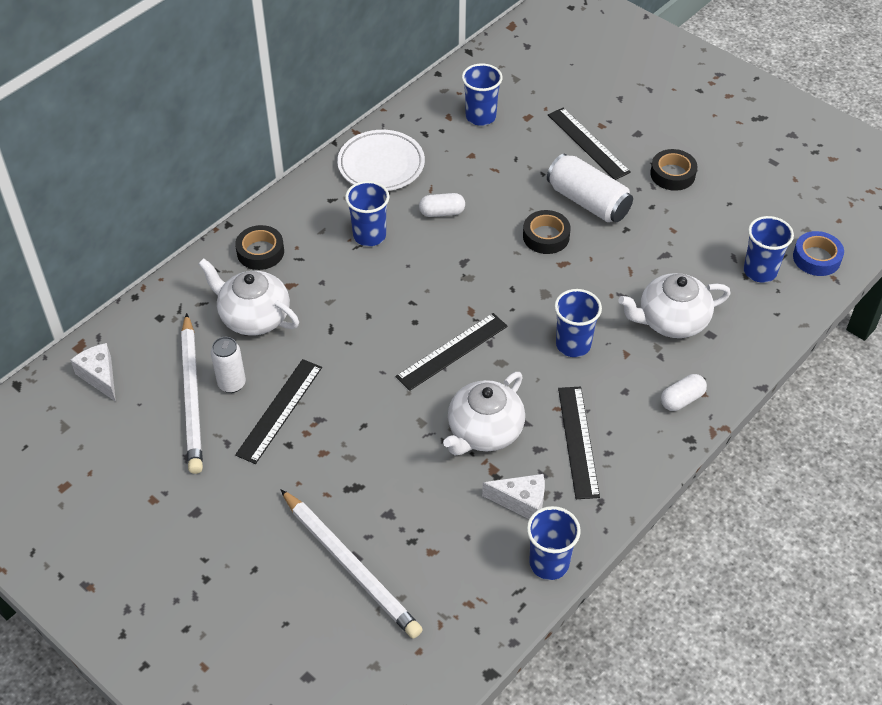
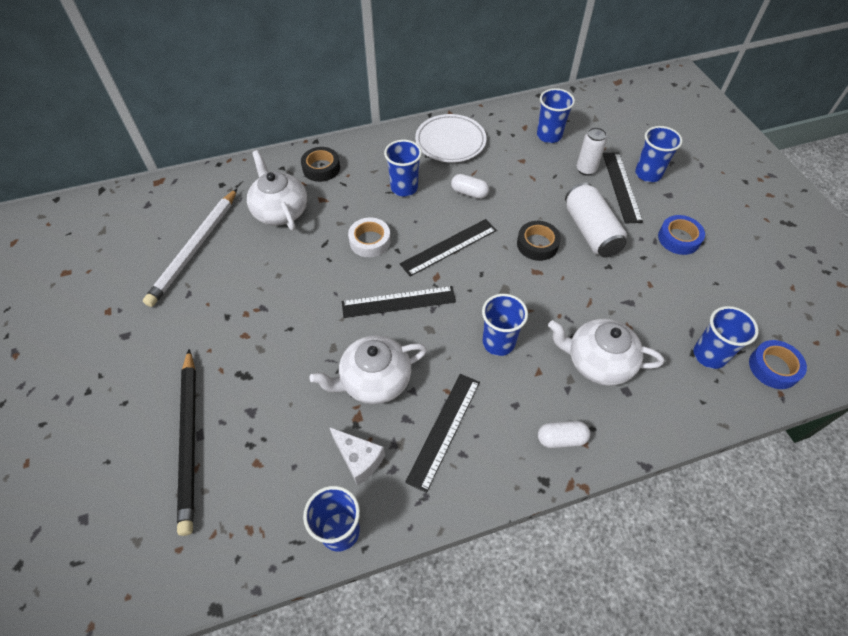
camera: 30 degrees right, 5 degrees up
white cheese [70,343,116,402] -> none
white can [211,337,246,393] -> white can moved to [577,127,607,176]
black ruler [235,359,322,464] -> black ruler moved to [400,219,497,277]
white pencil [280,489,423,638] -> black pencil [177,349,196,536]
black tape [650,149,697,191] -> blue tape [658,215,705,255]
none -> white tape [348,218,391,257]
none -> blue cup [635,126,683,182]

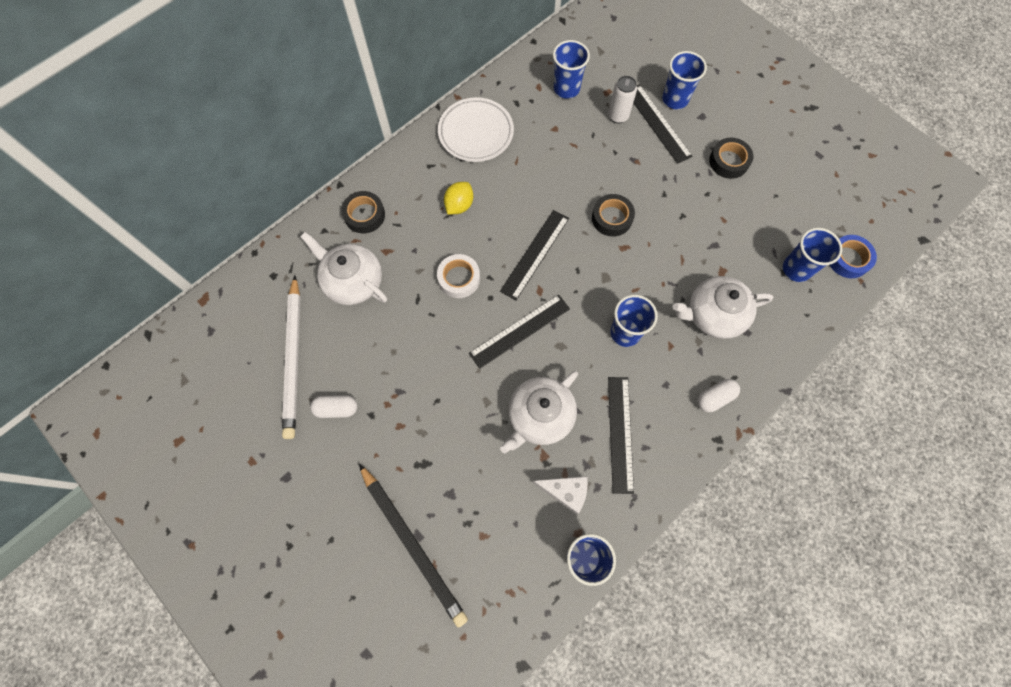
camera: 25 degrees left, 15 degrees up
blue cup [384,140,422,196] -> yellow lemon [444,182,473,215]
white capsule [451,174,489,199] -> white capsule moved to [310,395,357,418]
white can [565,182,627,258] -> none
blue tape [658,215,705,255] -> black tape [709,138,753,179]

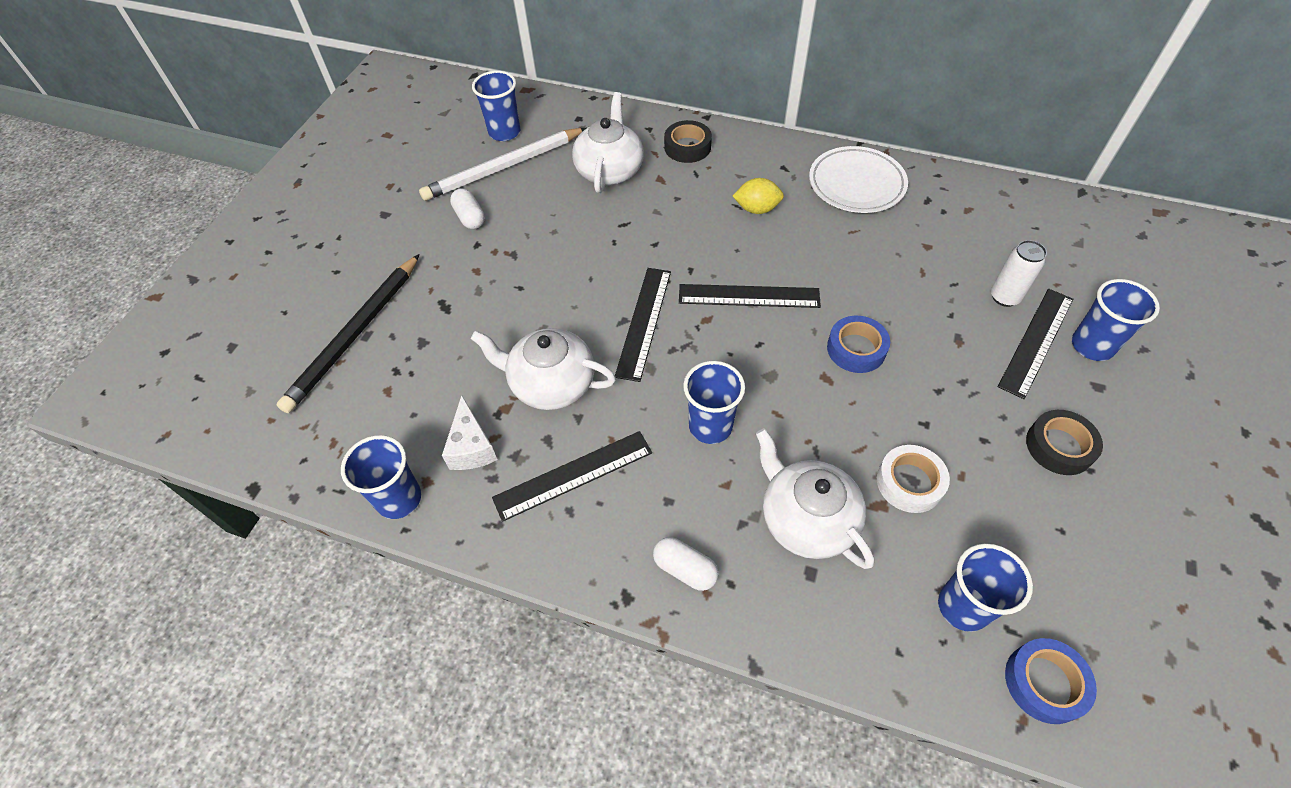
camera: 65 degrees right, 15 degrees down
white tape [437,254,480,298] -> white tape moved to [877,445,950,513]
black ruler [469,294,570,369] -> black ruler turned 75 degrees clockwise [615,268,671,382]
blue cup [553,40,590,99] -> blue cup moved to [472,71,520,141]
black tape [592,194,635,237] -> blue tape [827,316,890,373]

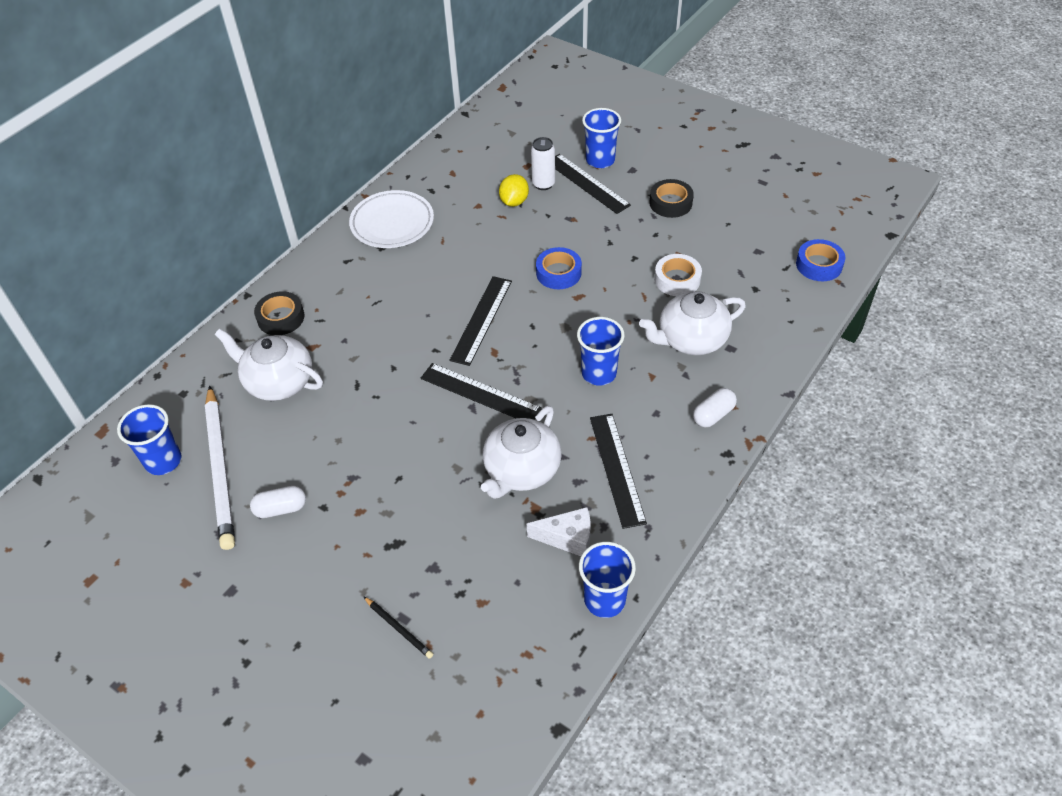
camera: 75 degrees left, 5 degrees down
black pencil [276,254,420,413] -> black pencil [363,596,433,659], size x0.43
yellow lemon [733,178,784,214] -> yellow lemon moved to [499,174,529,207]
blue cup [938,543,1033,632] -> none

